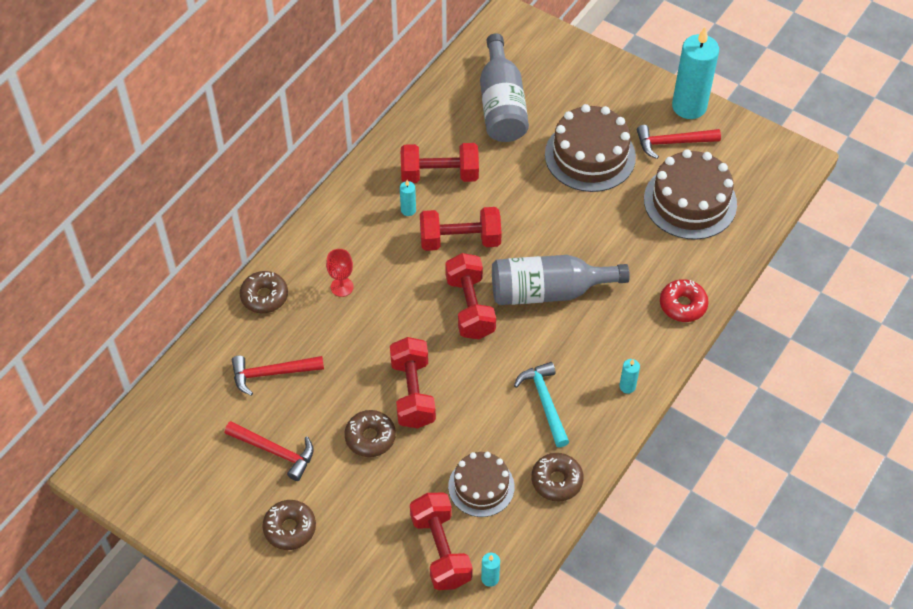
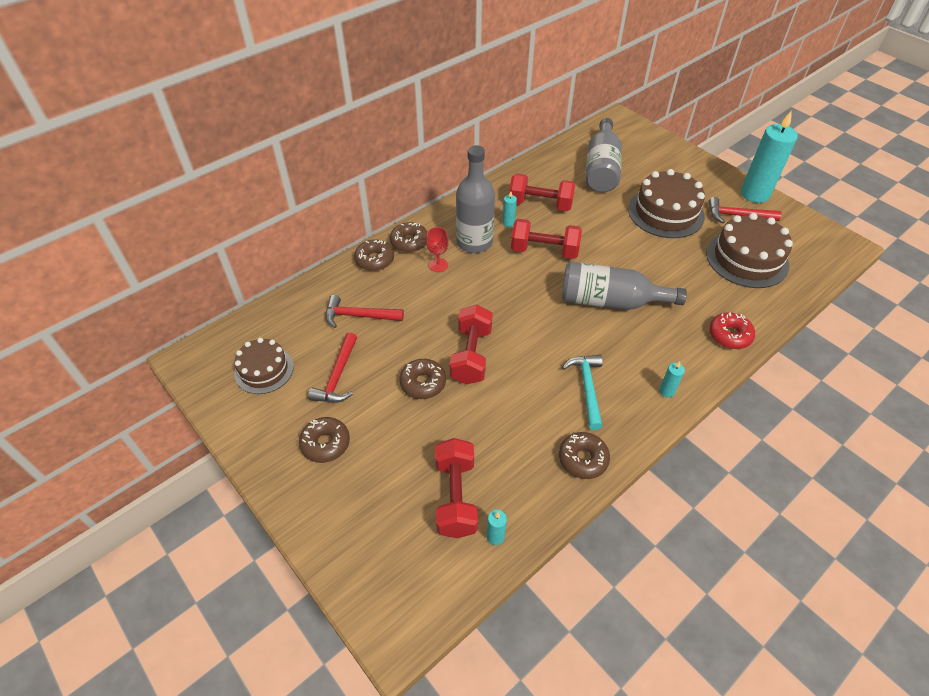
camera: 15 degrees right, 5 degrees down
red hammer [225,421,314,481] -> red hammer turned 60 degrees clockwise [308,332,357,403]
red dumbbell [445,253,496,339] -> none
brown cake [448,452,515,517] -> brown cake moved to [234,338,294,394]
none -> brown donut [390,222,427,253]
none -> grey bottle [456,145,495,253]

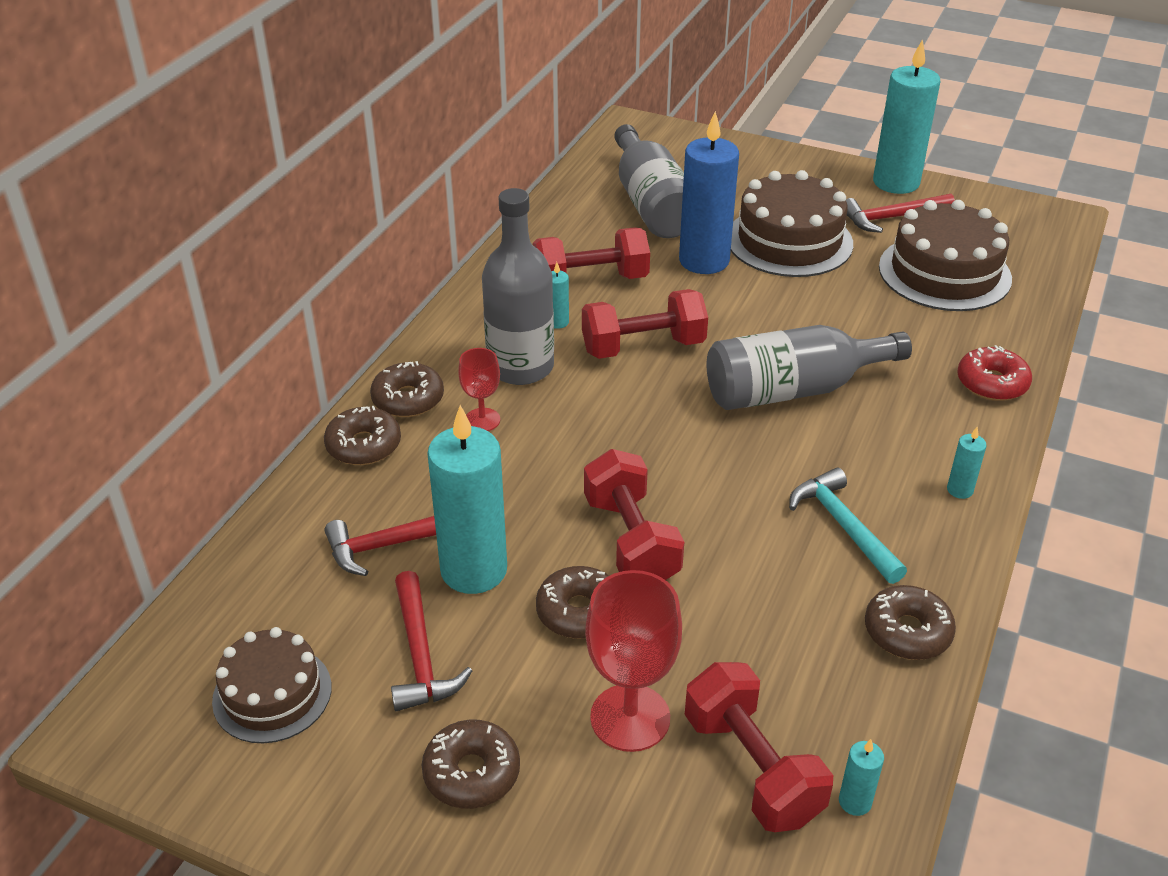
camera: 25 degrees left, 10 degrees down
none -> turquoise candle [427,405,507,594]
none -> red goblet [585,570,682,752]
none -> blue candle [679,111,739,274]

